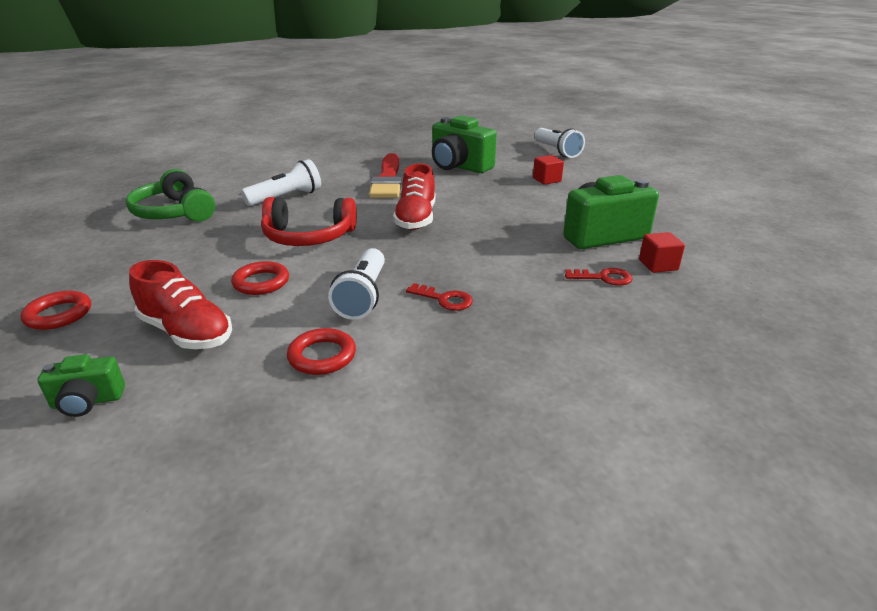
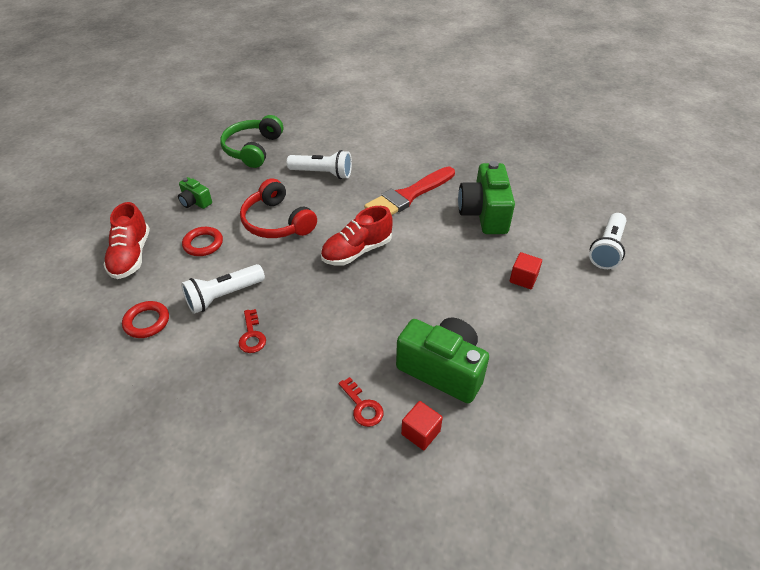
camera: 50 degrees right, 15 degrees up
red ring [21,291,91,330] -> none
green camera [38,354,125,417] -> green camera moved to [178,177,212,209]

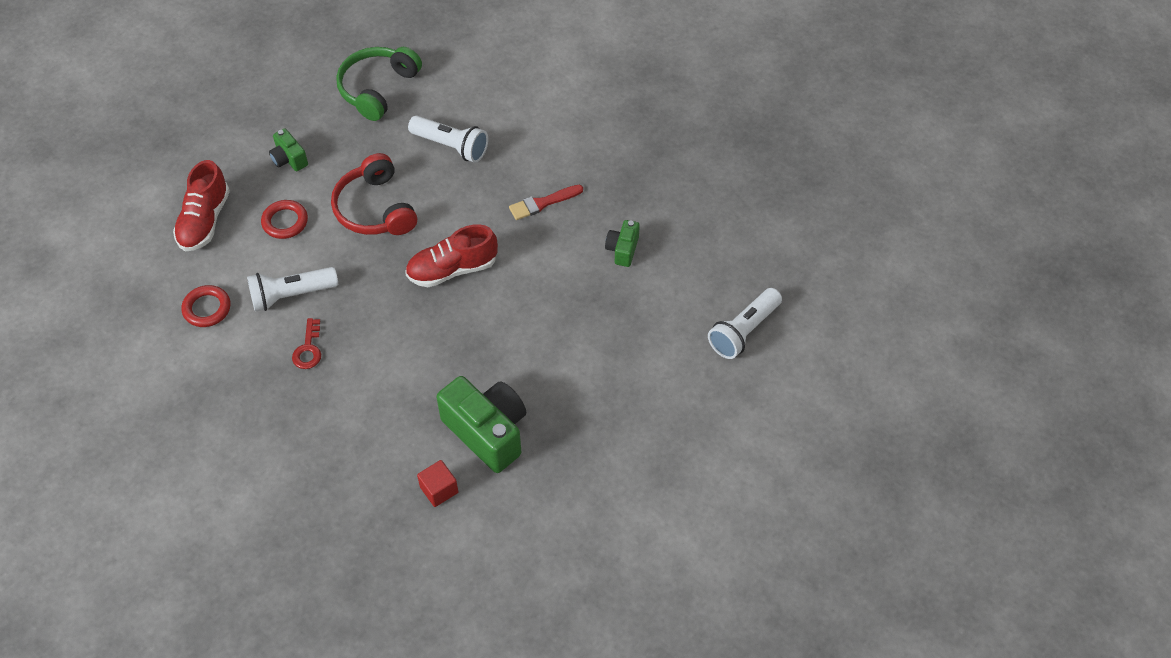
camera: 15 degrees right, 10 degrees up
red key [339,377,383,427] -> none
red brush [364,167,455,215] -> red brush [509,185,583,220], size x0.56
green camera [458,161,515,234] -> green camera [605,220,640,267], size x0.50
red cube [510,252,542,289] -> none

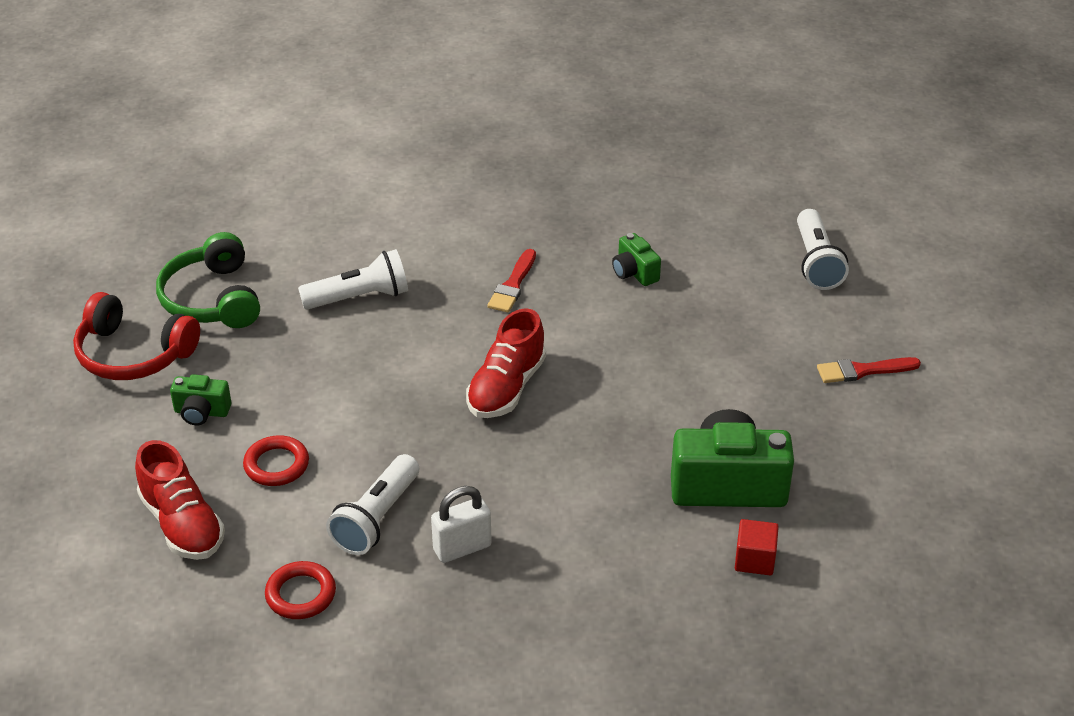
camera: 45 degrees left, 15 degrees down
red key [292,318,321,369] -> white padlock [431,486,492,563]
red headphones [331,153,417,235] -> red headphones moved to [73,292,200,380]
none -> red brush [817,357,921,383]

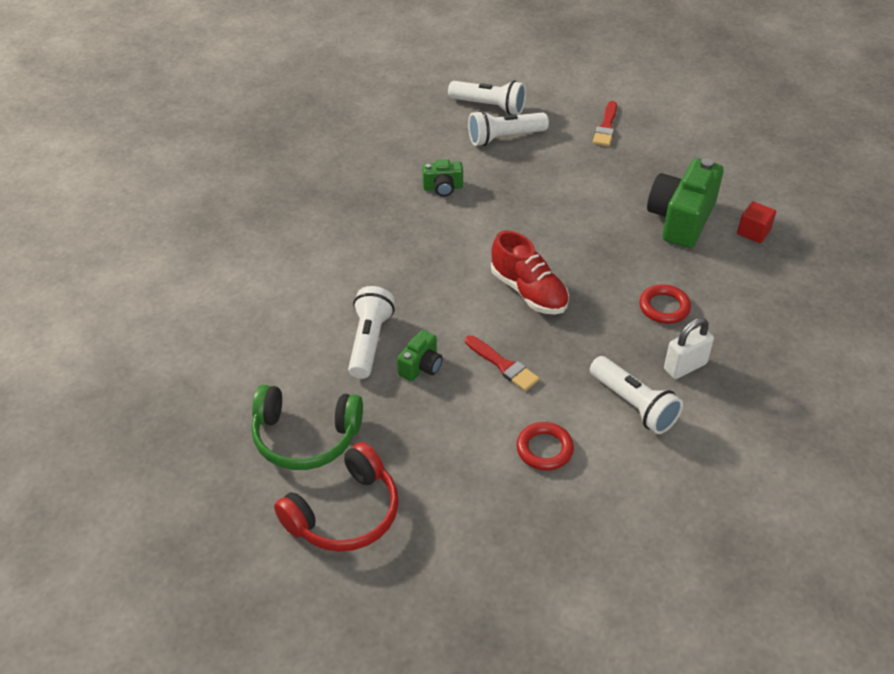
camera: 65 degrees left, 5 degrees up
red shoe [135,440,225,560] -> none
green camera [170,374,231,425] -> green camera moved to [397,330,443,382]
red ring [265,561,336,619] -> red ring moved to [639,284,691,324]
white padlock [431,486,492,563] -> white padlock turned 60 degrees clockwise [664,318,714,379]
red brush [487,249,536,312] -> red brush moved to [465,335,539,391]
none -> white flashlight [468,110,549,146]

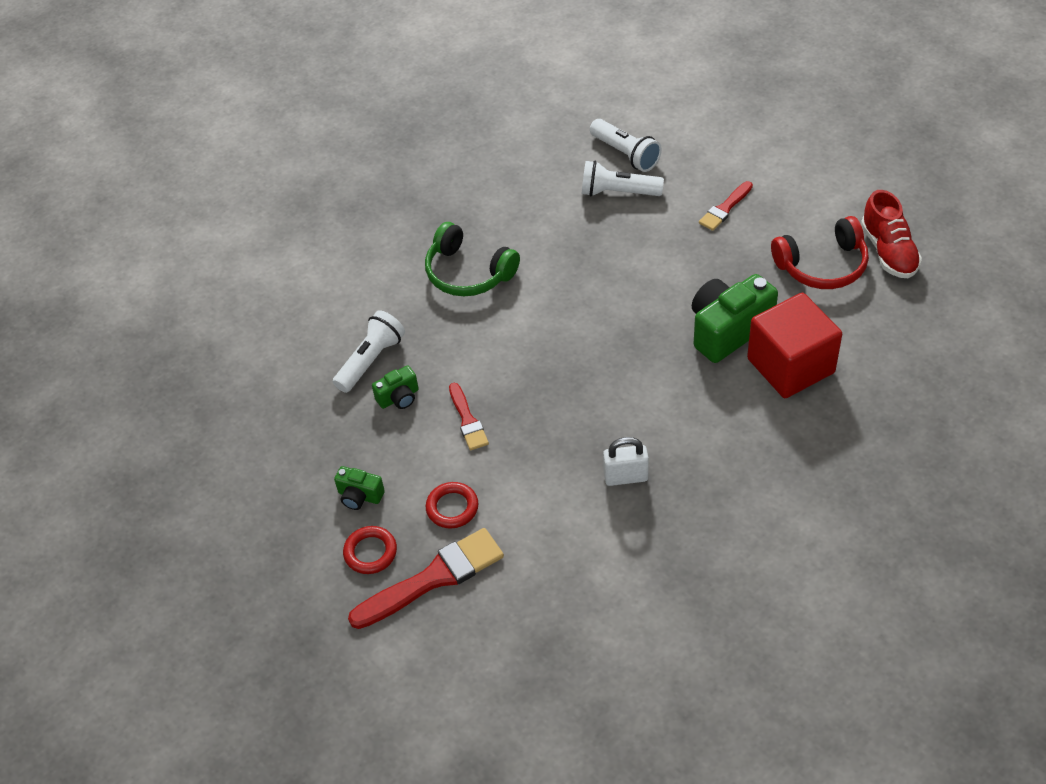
camera: 30 degrees right, 5 degrees up
green headphones [251,385,363,470] -> green headphones moved to [425,222,520,296]
red headphones [274,442,399,552] -> red headphones moved to [771,216,869,289]
green camera [422,159,463,197] -> green camera moved to [334,466,385,510]
red shoe [491,231,569,314] -> red shoe moved to [861,190,922,278]
white flashlight [590,356,683,434] -> none
red ring [639,284,691,324] -> red ring moved to [343,526,397,574]
red cube [737,201,776,243] -> red cube [747,293,842,398], size x2.33
none -> red brush [348,528,504,629]

